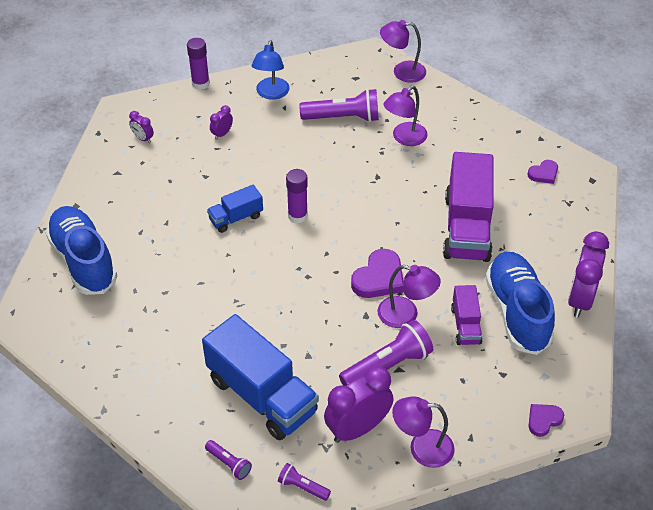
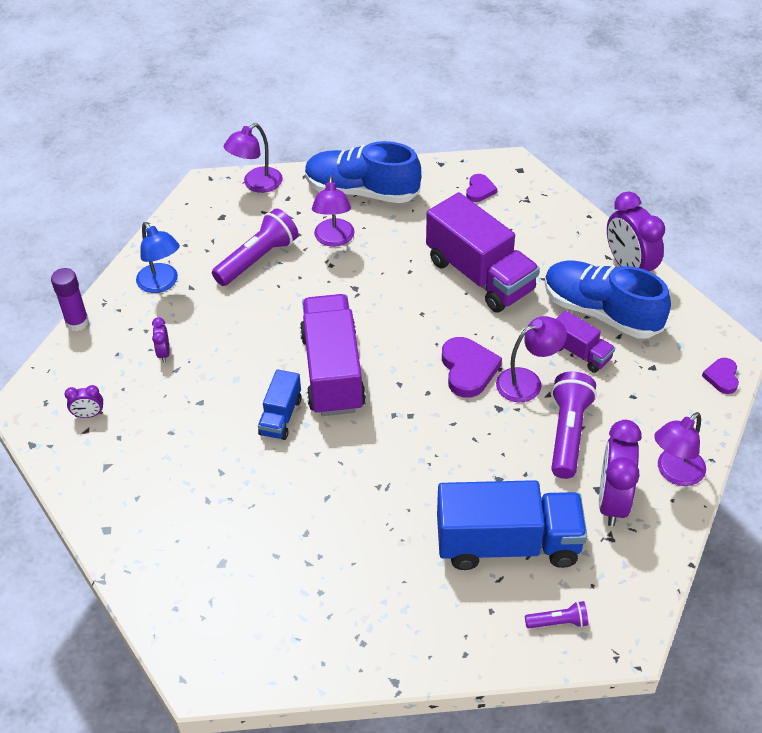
camera: 45 degrees left, 0 degrees up
blue shoe [45,206,117,295] -> blue shoe moved to [305,141,421,203]
purple flashlight [278,463,331,501] -> none
purple glue stick [286,169,308,223] -> purple truck [300,294,366,416]

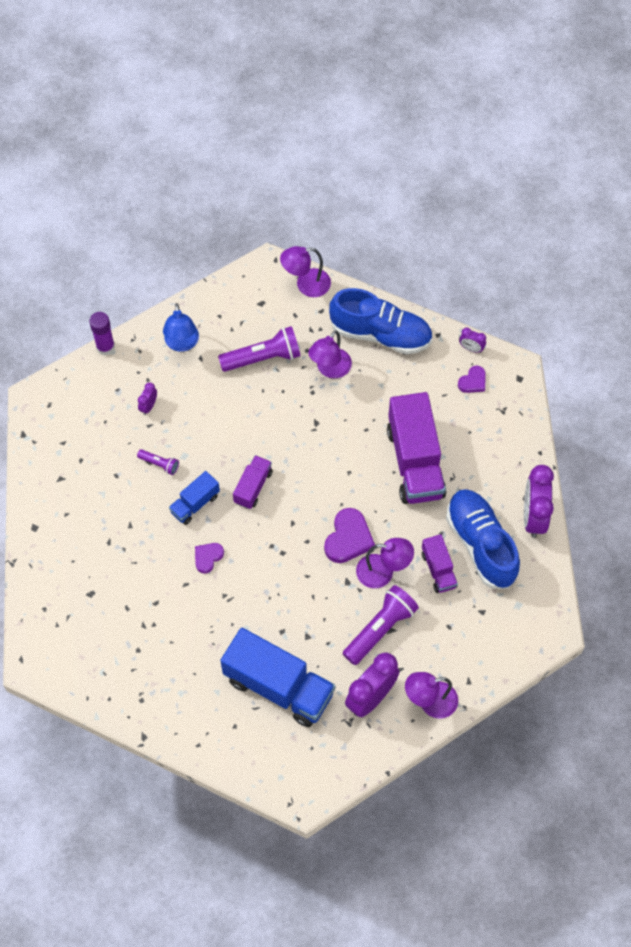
camera: 30 degrees right, 15 degrees up
purple clock [65,385,103,418] -> purple clock moved to [459,328,486,353]
purple truck [300,294,366,416] -> purple truck [233,455,273,509], size x0.50
blue shoe [305,141,421,203] -> blue shoe turned 150 degrees clockwise [329,288,432,354]
purple flashlight [525,601,588,629] -> purple flashlight moved to [137,449,179,475]
purple heart [702,358,739,394] -> purple heart moved to [195,543,224,574]

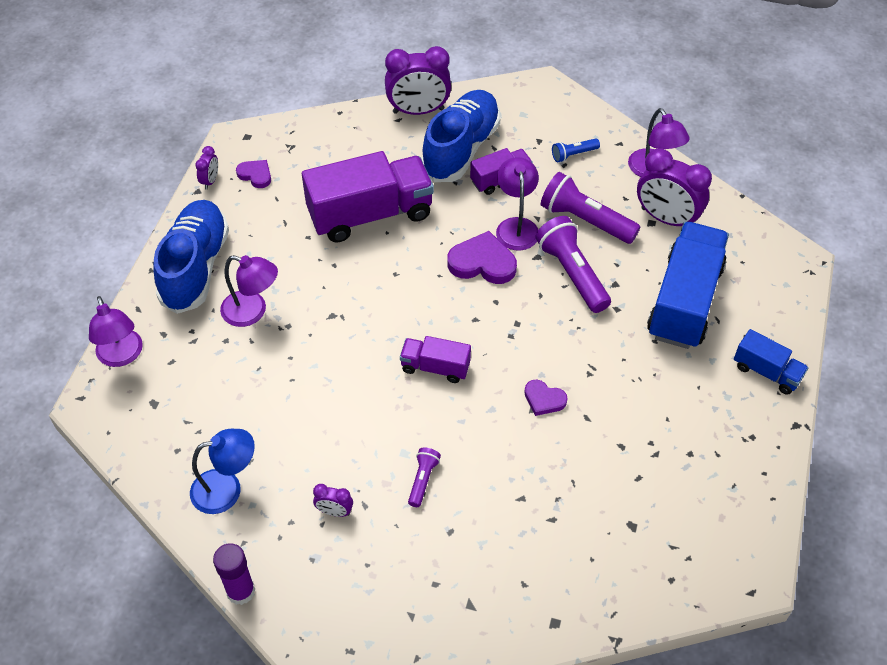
camera: 100 degrees left, 10 degrees down
blue truck [169,471,220,525] -> blue truck moved to [734,329,809,395]
purple flashlight [218,326,301,372] -> purple flashlight moved to [536,216,611,313]
blue shoe [446,489,520,589] -> blue shoe turned 150 degrees clockwise [421,90,500,182]
none -> blue flashlight [552,138,600,162]

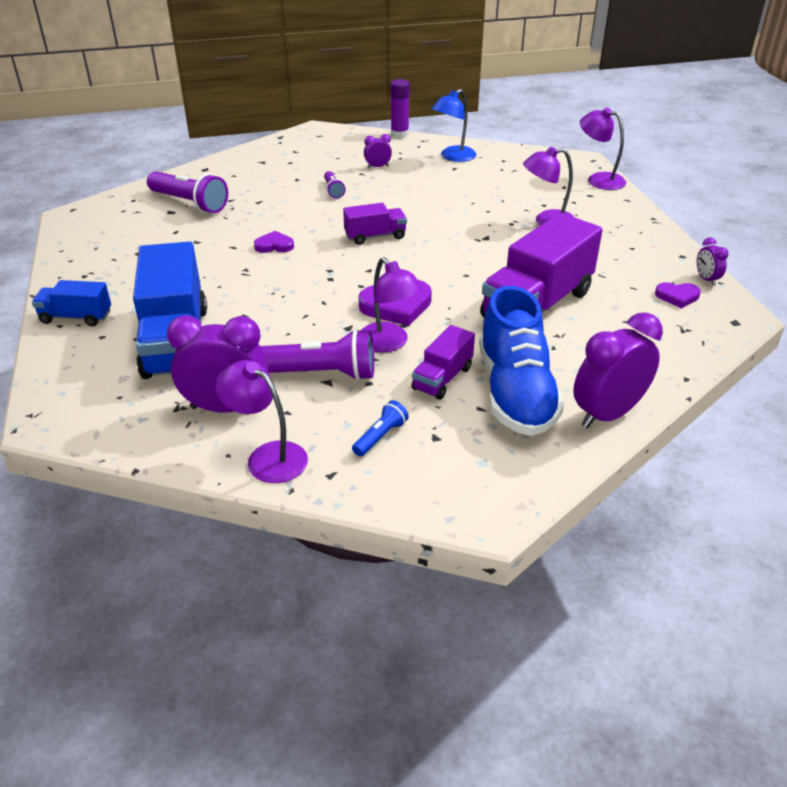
camera: 150 degrees right, 15 degrees down
blue shoe [153,200,229,314] -> none
purple flashlight [536,216,611,313] -> purple flashlight moved to [147,171,228,213]

